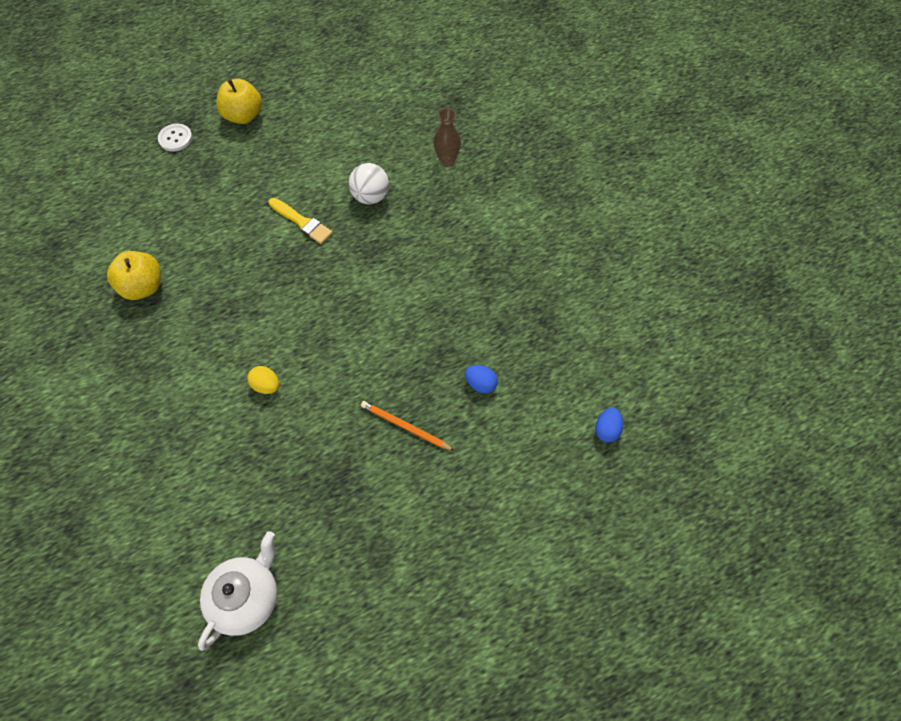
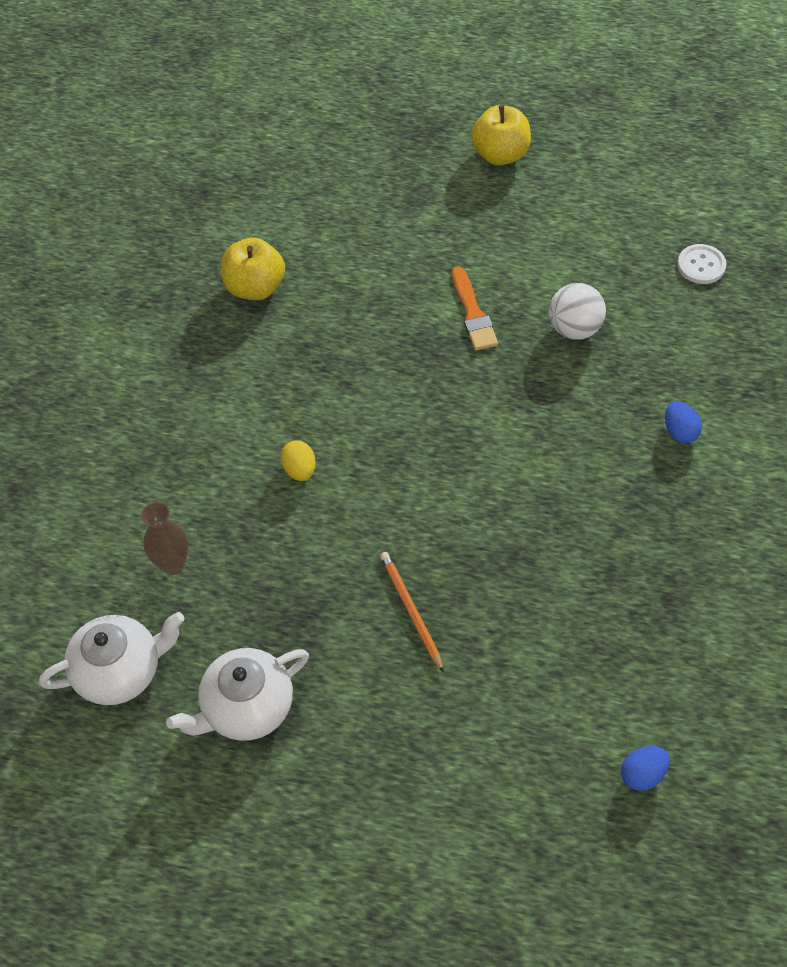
camera: 40 degrees right, 5 degrees down
white button [158,124,193,151] -> white button moved to [677,244,726,284]
yellow brush [268,198,333,244] -> orange brush [452,266,498,351]
brown vase [433,108,461,167] -> brown vase moved to [141,502,188,575]
blue egg [465,365,498,393] -> blue egg moved to [665,402,702,443]
none -> white teapot [166,648,309,741]

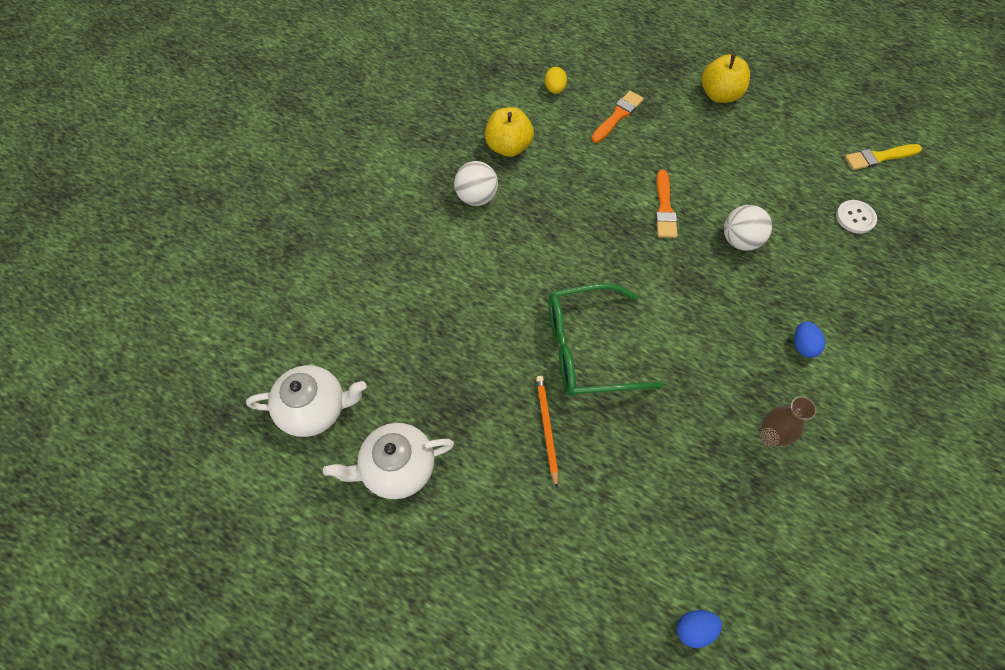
camera: 15 degrees right, 5 degrees up
brown vase [141,502,188,575] -> brown vase moved to [760,396,816,447]
yellow egg [280,440,316,481] -> yellow egg moved to [545,67,567,94]
none -> white ball [454,161,498,206]
none -> green glasses [548,283,663,396]
none -> orange brush [591,91,644,143]
none -> yellow brush [845,144,922,170]

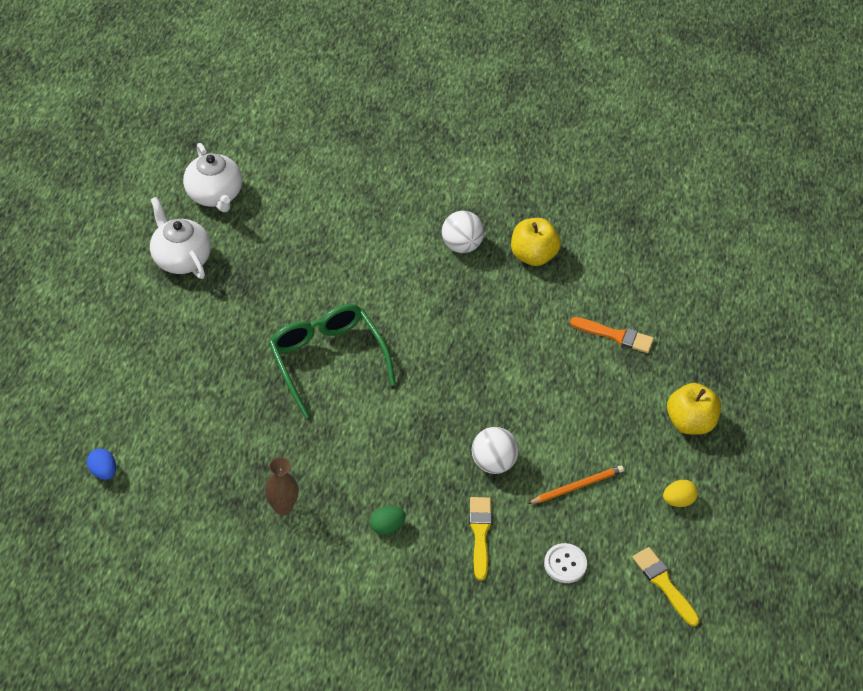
camera: 70 degrees right, 10 degrees down
orange pencil [536,376,558,488] -> orange pencil moved to [527,465,624,504]
yellow egg [545,67,567,94] -> yellow egg moved to [663,480,698,507]
orange brush [655,170,678,238] -> none
blue egg [794,321,825,358] -> green egg [370,506,406,535]
none -> yellow brush [469,497,492,581]

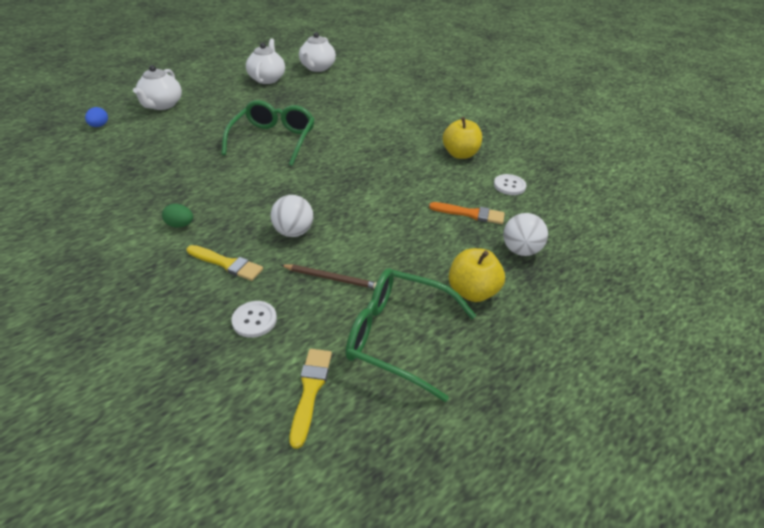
camera: 40 degrees right, 10 degrees down
brown vase [265,457,299,516] -> none
white ball [442,211,484,253] -> white ball moved to [503,213,548,256]
yellow brush [469,497,492,581] -> yellow brush turned 75 degrees clockwise [187,245,263,281]
orange pencil [527,465,624,504] -> brown pencil [281,265,377,289]
orange brush [570,317,654,353] -> orange brush turned 45 degrees counterclockwise [429,202,505,224]
yellow egg [663,480,698,507] -> green glasses [345,269,476,402]
none -> white teapot [133,65,182,110]
none -> white button [494,174,526,195]

